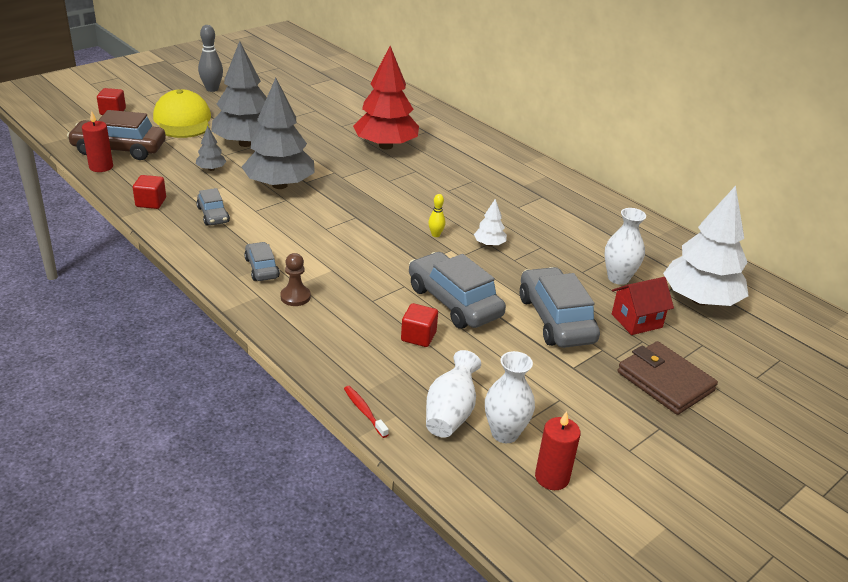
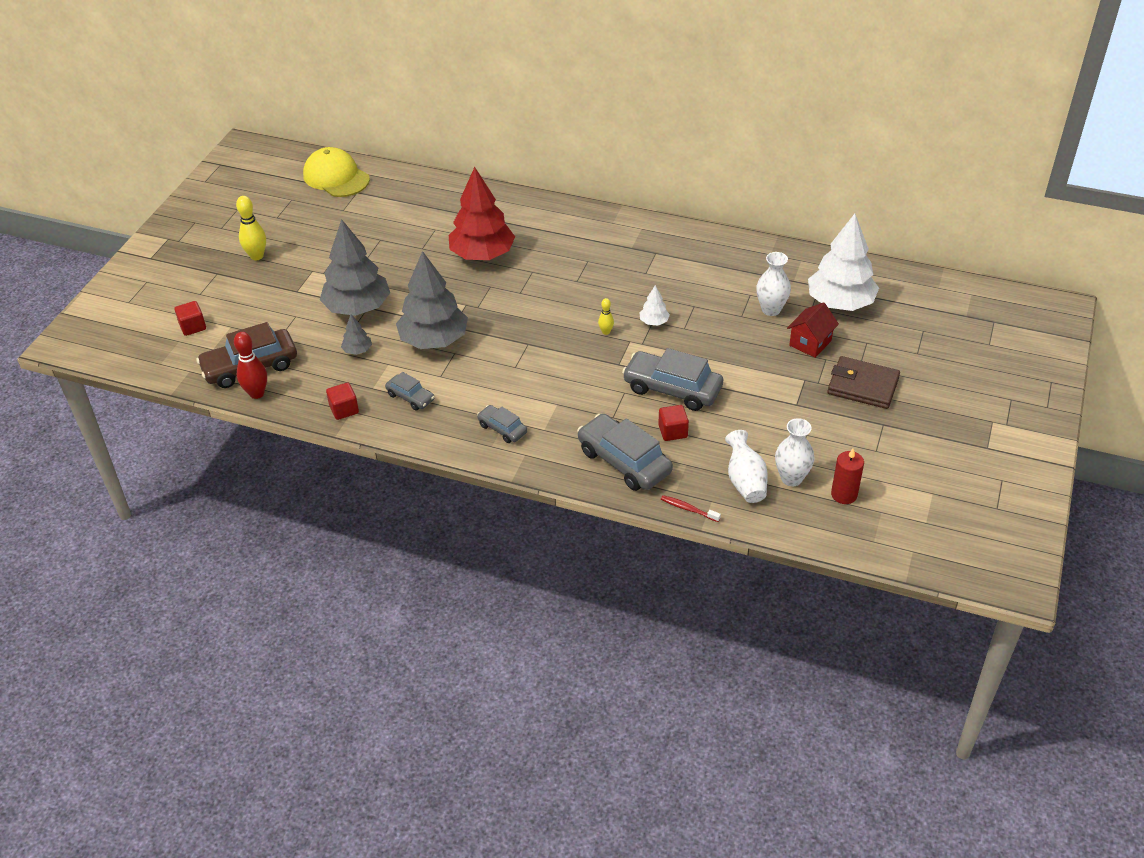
camera: 25 degrees left, 10 degrees up
red candle [82,111,113,172] -> red bowling pin [234,332,267,399]
yellow cap [153,89,211,138] -> yellow cap moved to [303,147,370,197]
grey bowling pin [198,25,223,92] -> yellow bowling pin [236,196,266,260]
brown pawn [280,253,311,306] -> none
grey car [520,267,600,348] -> grey car moved to [577,414,673,491]

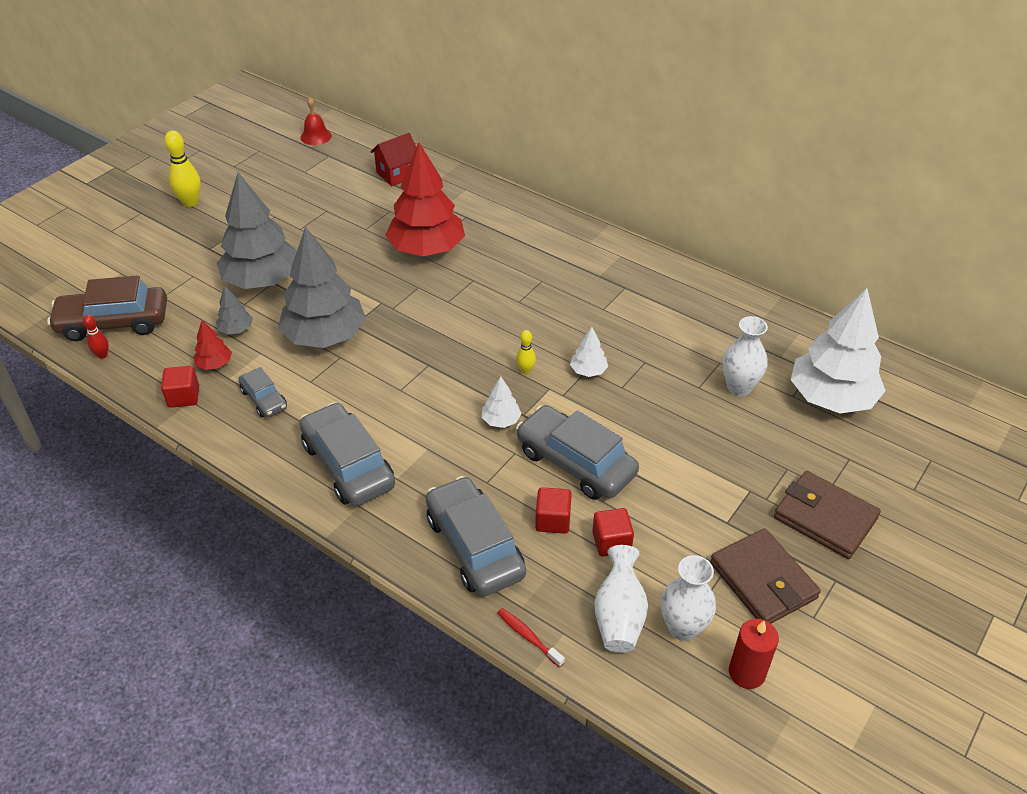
camera: 15 degrees right, 0 degrees up
red cube [175,301,206,336] -> red cube moved to [592,508,634,557]
red bowling pin [234,332,267,399] -> red bowling pin [83,315,109,359], size x0.56
yellow cap [303,147,370,197] -> red bell [300,97,332,145]
grey car [477,405,527,443] -> grey car [299,402,395,506], size x1.87
red house [787,302,839,358] -> red house moved to [370,133,416,186]
none -> red tree [193,320,232,370]
none -> white tree [482,376,522,428]
none -> brown wallet [710,529,821,623]

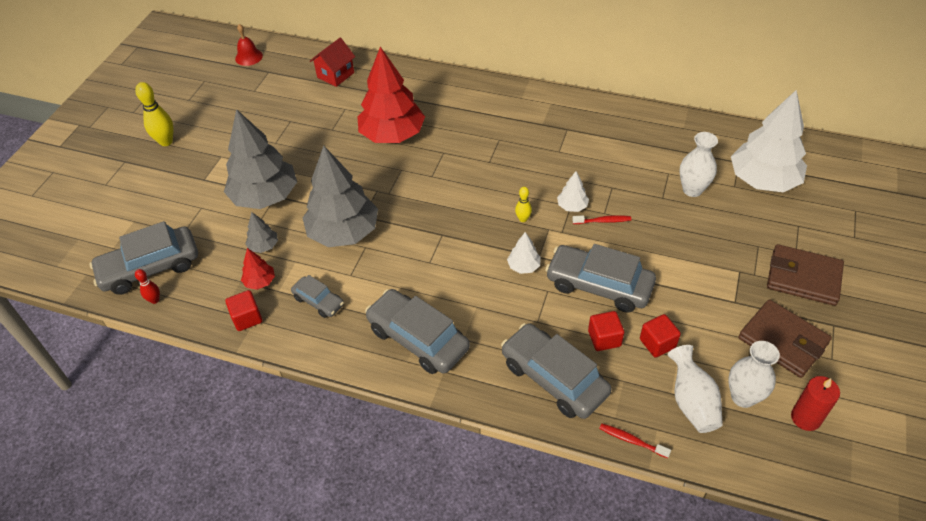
camera: 15 degrees left, 5 degrees up
brown car [47,275,167,341] -> grey car [89,221,198,295]
none -> red toothbrush [572,215,631,224]

